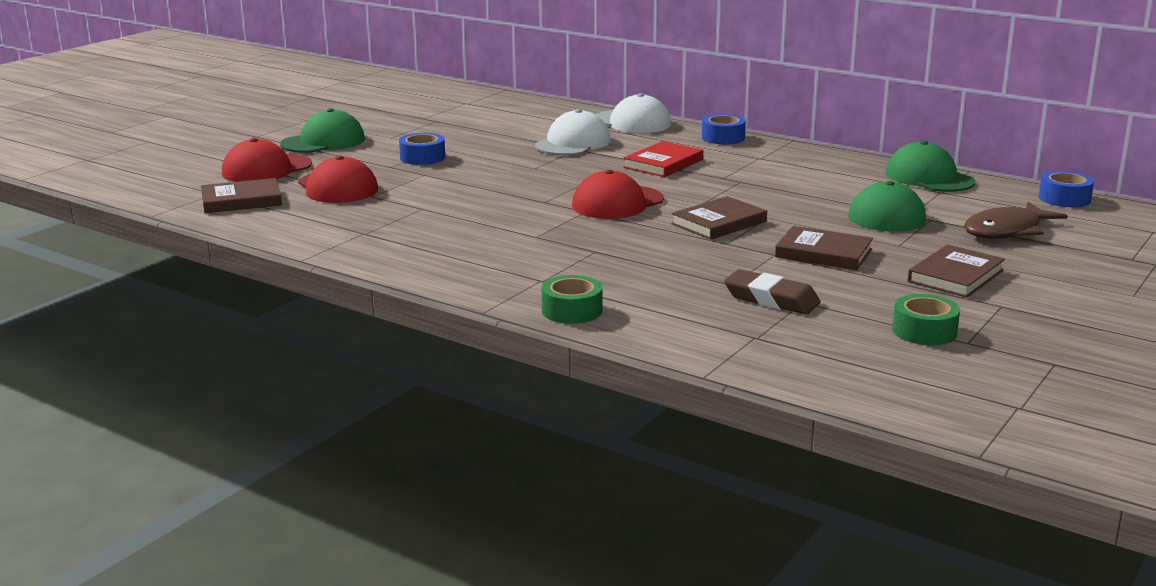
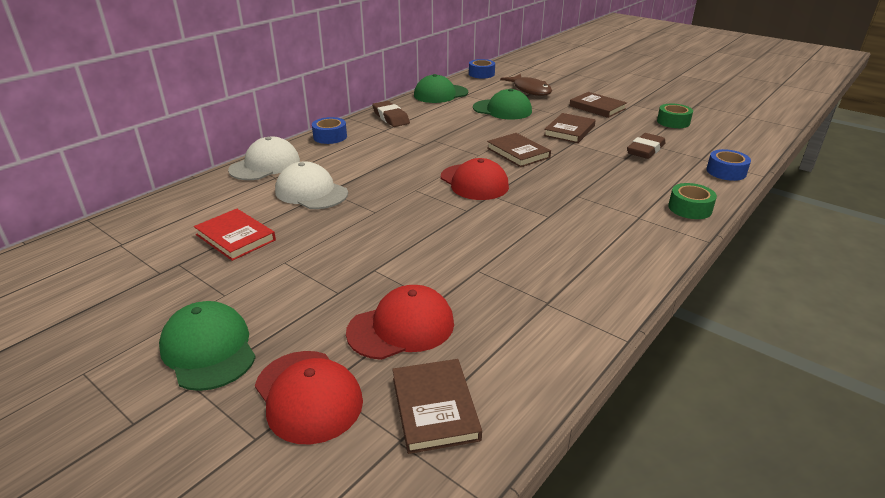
camera: 85 degrees left, 10 degrees up
blue tape [399,133,445,165] -> blue tape moved to [706,149,751,181]
red book [623,141,703,177] -> red book moved to [194,209,276,261]
none -> brown eraser [372,101,410,127]

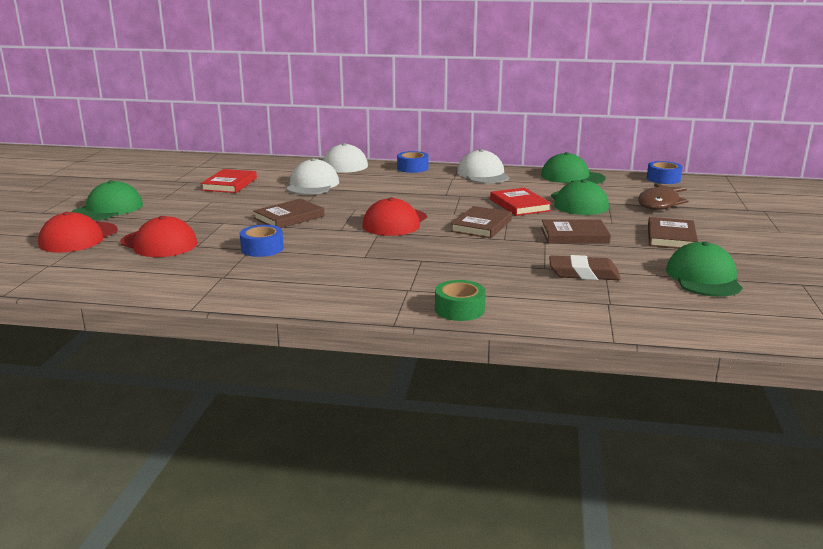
camera: 60 degrees right, 10 degrees down
brown eraser [372,101,410,127] -> white cap [457,149,509,184]
brown book [392,359,482,454] -> brown book moved to [253,199,324,228]
green tape [657,104,693,128] -> green cap [666,242,743,297]
blue tape [706,149,751,181] -> blue tape moved to [240,225,284,257]
none -> red book [490,188,552,216]

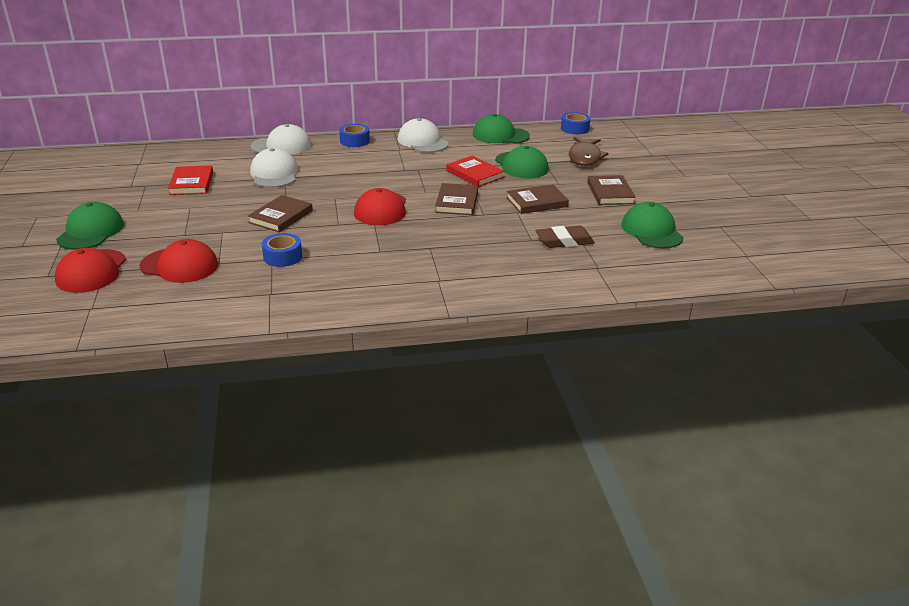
camera: 20 degrees left, 10 degrees up
green tape [435,280,485,321] -> none

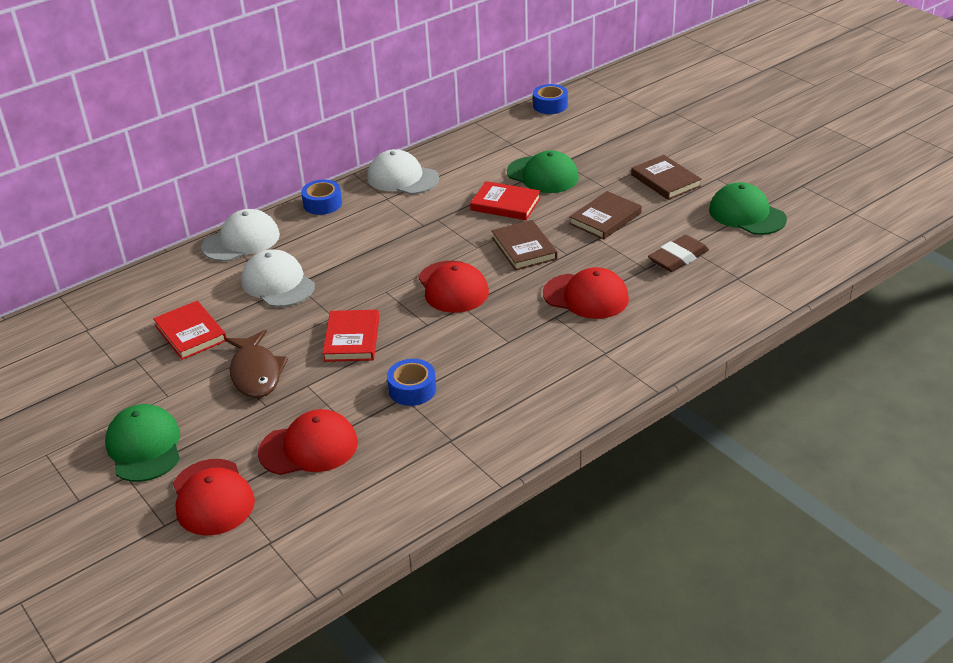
camera: 25 degrees left, 5 degrees up
brown book [248,195,313,232] -> red book [322,310,379,362]
green cap [473,114,530,144] -> none
brown fish [569,137,608,166] -> brown fish moved to [225,329,288,398]
none -> red cap [543,267,629,319]

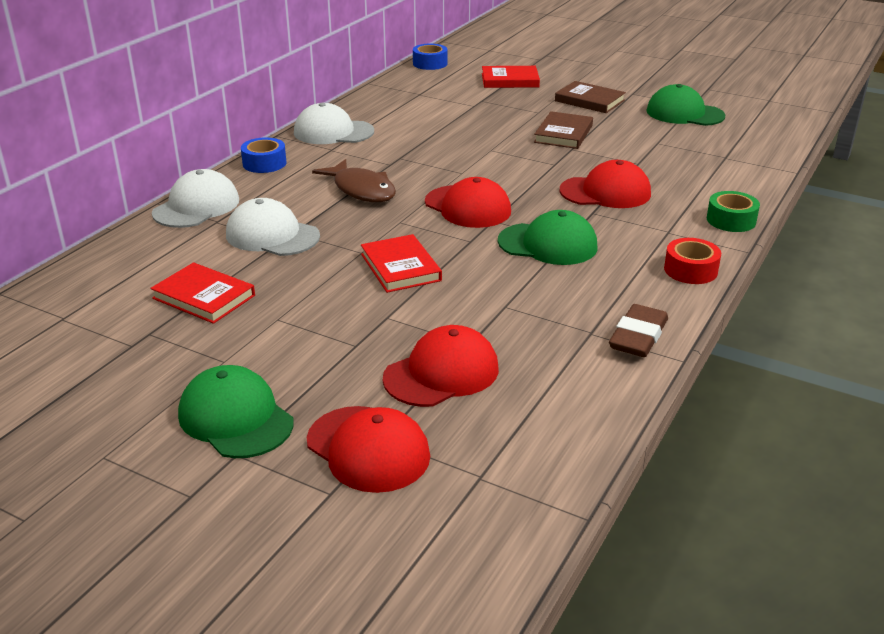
camera: 25 degrees left, 5 degrees down
brown fish [225,329,288,398] -> brown fish moved to [312,159,396,202]
blue tape [387,359,436,406] -> none
red book [470,181,541,220] -> red book moved to [482,66,540,88]
brown book [491,220,558,271] -> none
green cap [507,150,579,193] -> green cap moved to [498,210,598,265]
brown eraser [648,235,709,272] -> brown eraser moved to [609,304,668,357]
none -> red tape [664,238,721,284]
none -> green tape [707,191,760,232]

